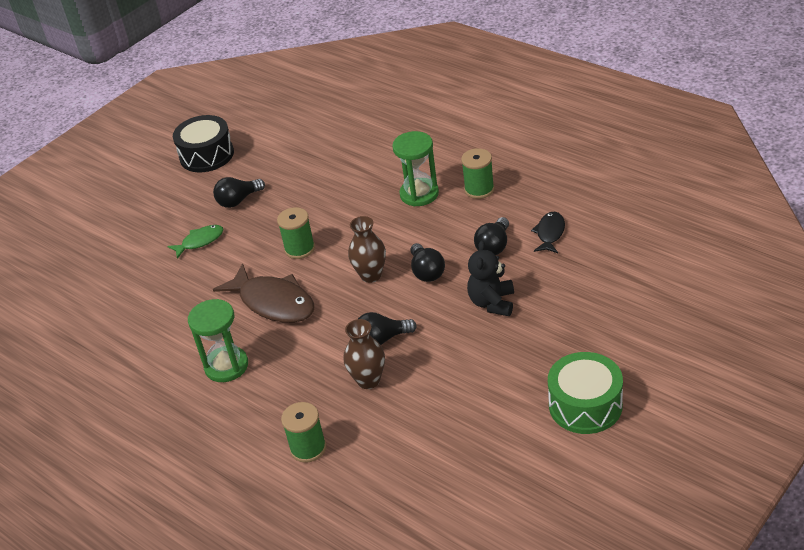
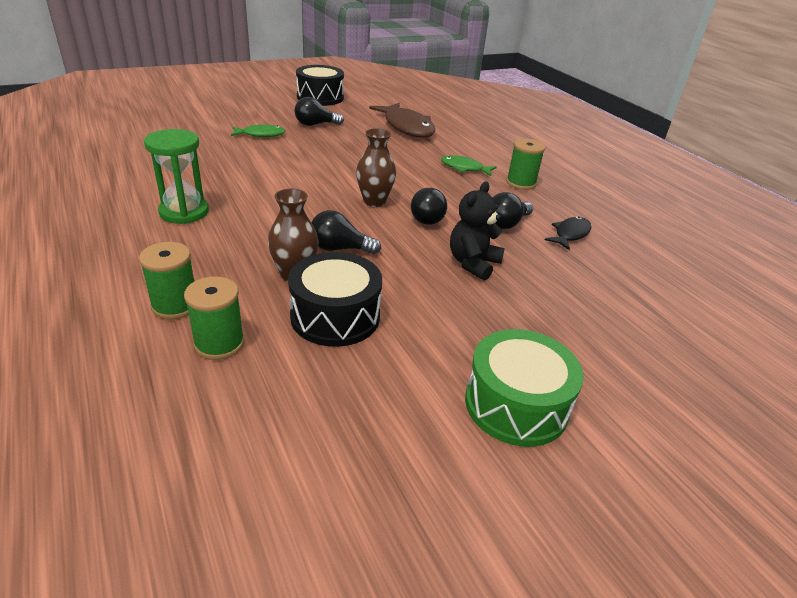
camera: 15 degrees right, 5 degrees down
brown fish [213,263,314,323] -> brown fish moved to [369,103,435,138]
green spool [277,207,315,259] -> green spool moved to [184,276,245,360]
green hourglass [392,131,439,206] -> green fish [441,155,497,176]
none -> black drum [288,252,382,347]

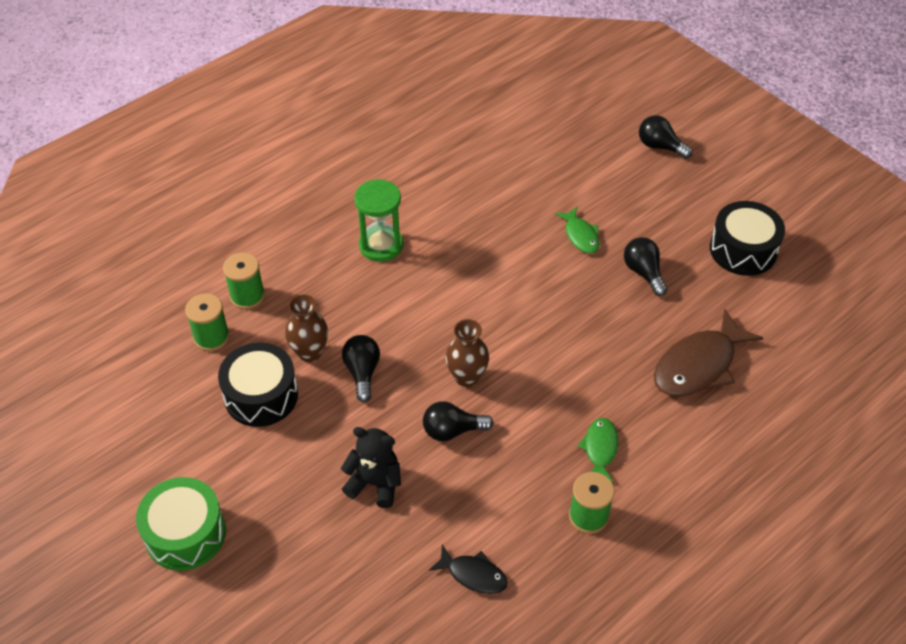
camera: 80 degrees right, 15 degrees up
black light bulb [493,192,533,229] -> black light bulb moved to [639,115,693,159]

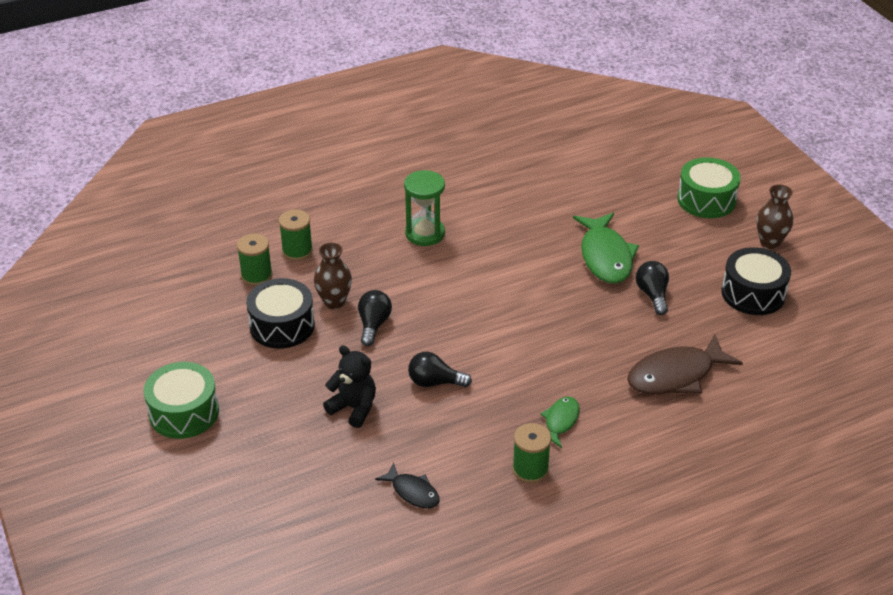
camera: 15 degrees right, 10 degrees down
brown vase [446,319,489,387] -> brown vase moved to [757,184,793,249]
green fish [555,207,600,254] -> green fish [573,213,639,284], size x1.85
black light bulb [639,115,693,159] -> green drum [677,157,741,218]

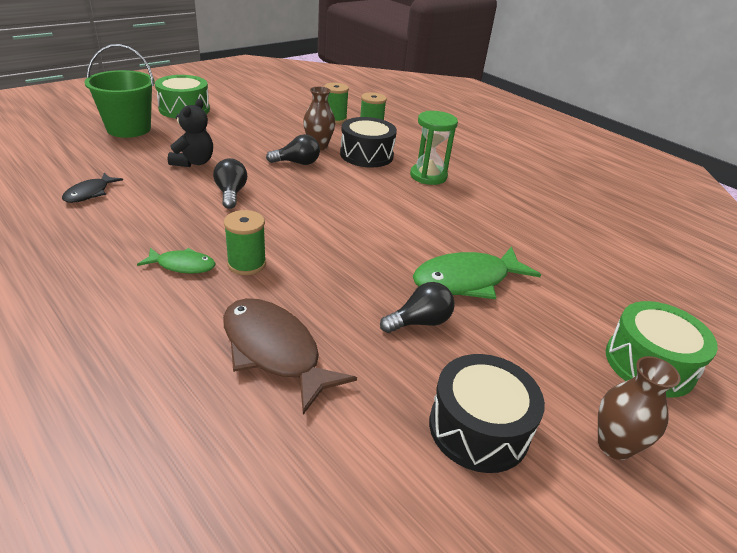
camera: 70 degrees right, 5 degrees down
black drum [246,278,315,349] -> black drum moved to [340,117,397,168]
green spool [512,423,551,483] -> green spool moved to [224,210,266,275]
none -> green bucket [84,44,155,138]

